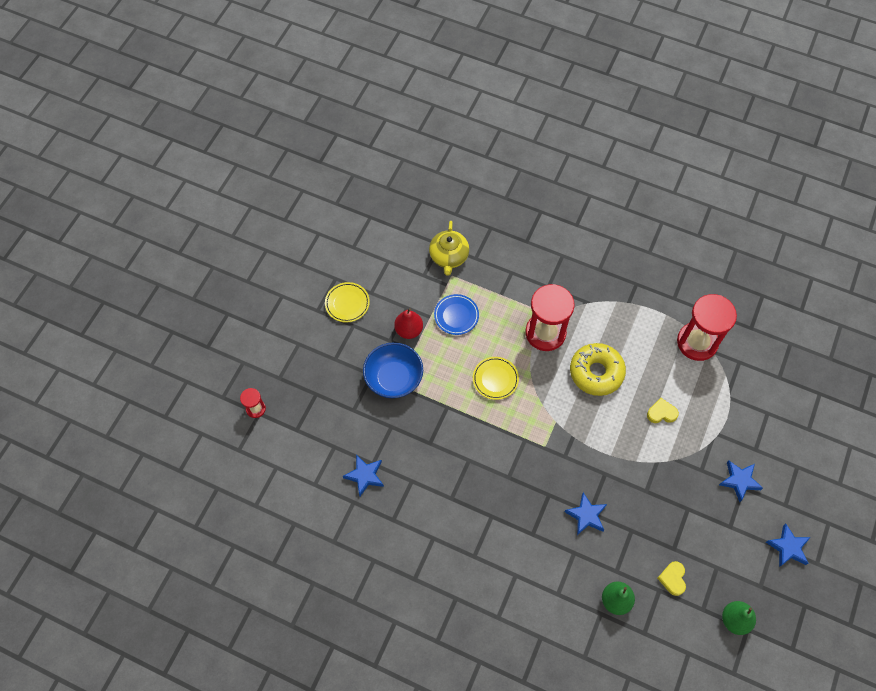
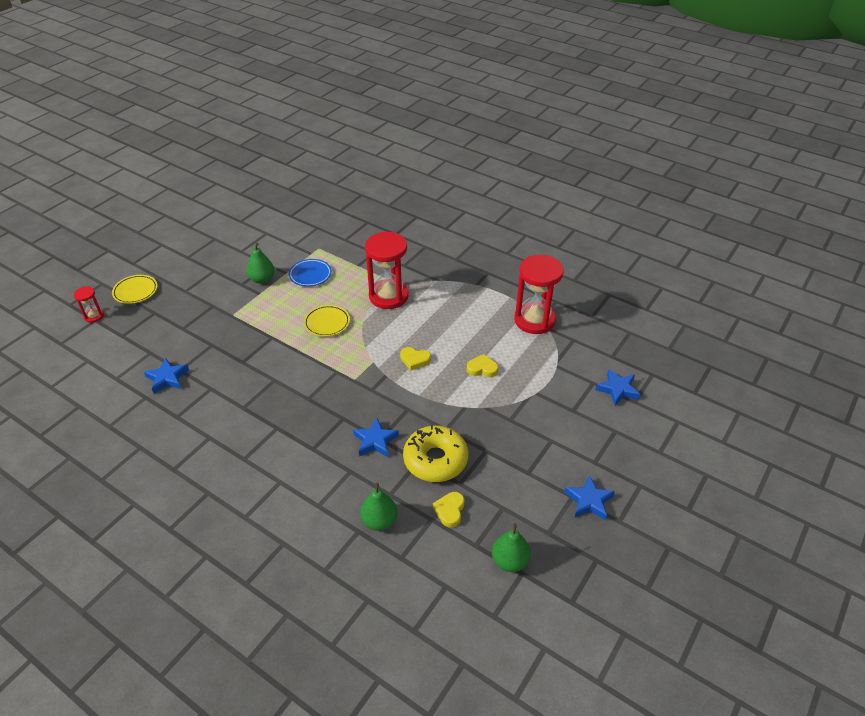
camera: 10 degrees right, 20 degrees down
yellow plate [325,282,370,322] -> yellow plate moved to [112,275,158,304]
blue bowl [363,342,423,398] -> none
red pear [394,308,423,339] -> green pear [247,243,275,284]
yellow teapot [429,221,469,276] -> none
yellow donut [570,343,626,396] -> yellow donut moved to [403,425,468,482]
blue star [719,461,763,502] -> blue star moved to [595,369,641,406]
none -> yellow heart [400,347,431,370]

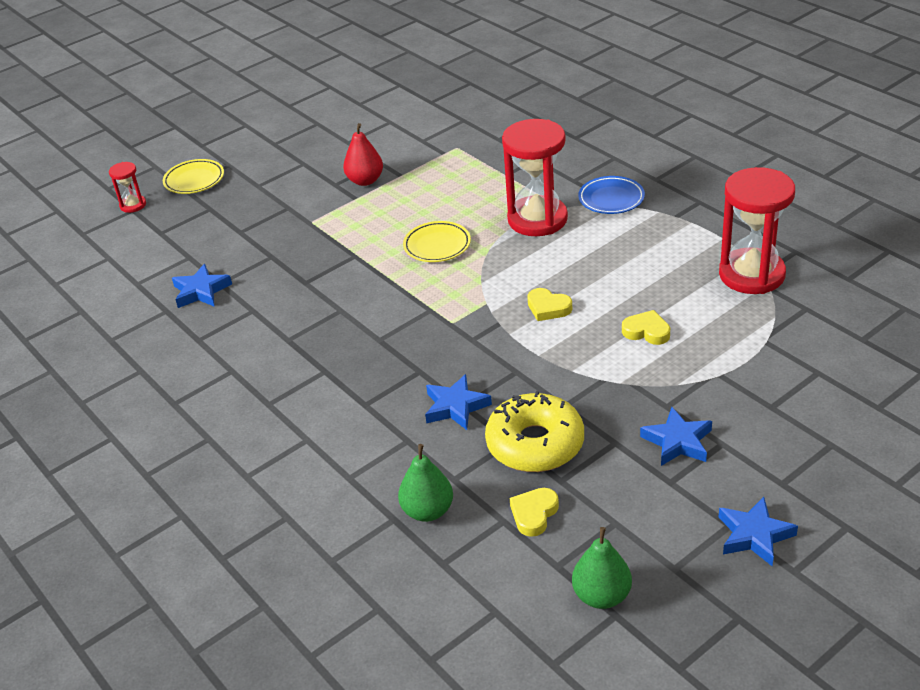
camera: 20 degrees right, 5 degrees down
green pear [247,243,275,284] -> red pear [343,123,383,186]
blue plate [289,259,332,287] -> blue plate moved to [578,176,645,214]
blue star [595,369,641,406] -> blue star moved to [640,407,712,466]

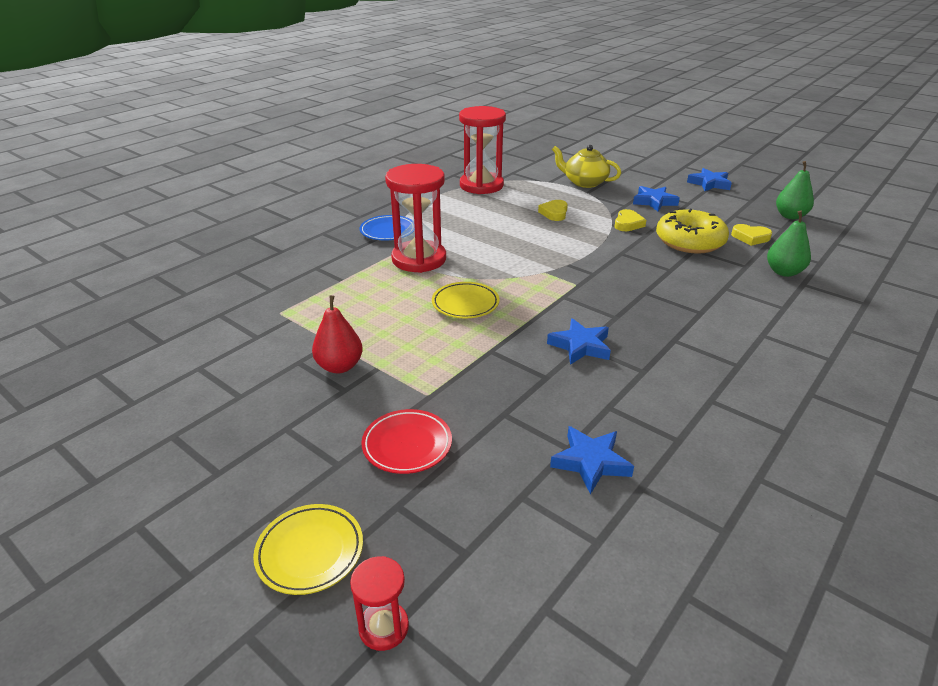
camera: 105 degrees left, 5 degrees down
blue star [425,374,492,430] -> blue star moved to [547,318,611,365]
yellow heart [527,288,572,321] -> yellow heart moved to [615,209,646,231]
none -> red plate [362,409,452,474]
none -> yellow teapot [552,145,621,188]

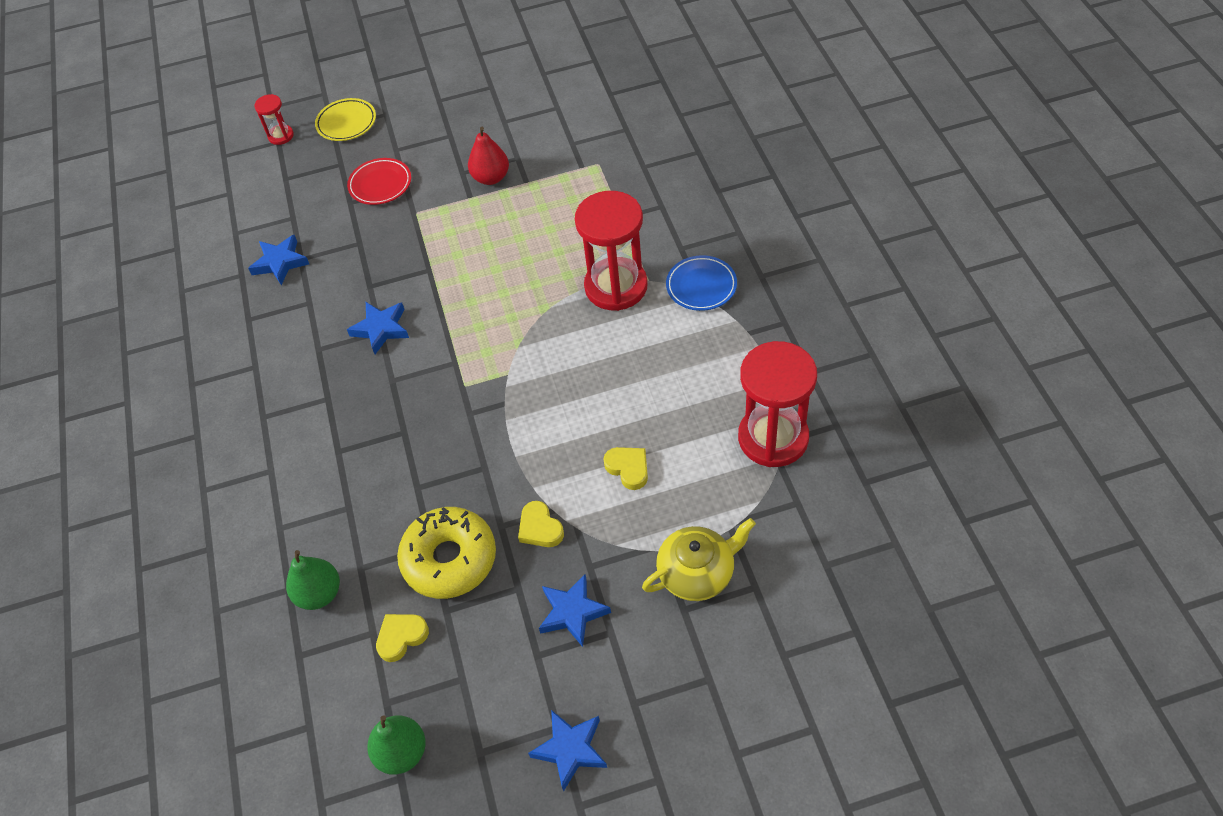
camera: 130 degrees right, 20 degrees up
yellow plate [432,282,500,318] -> none

